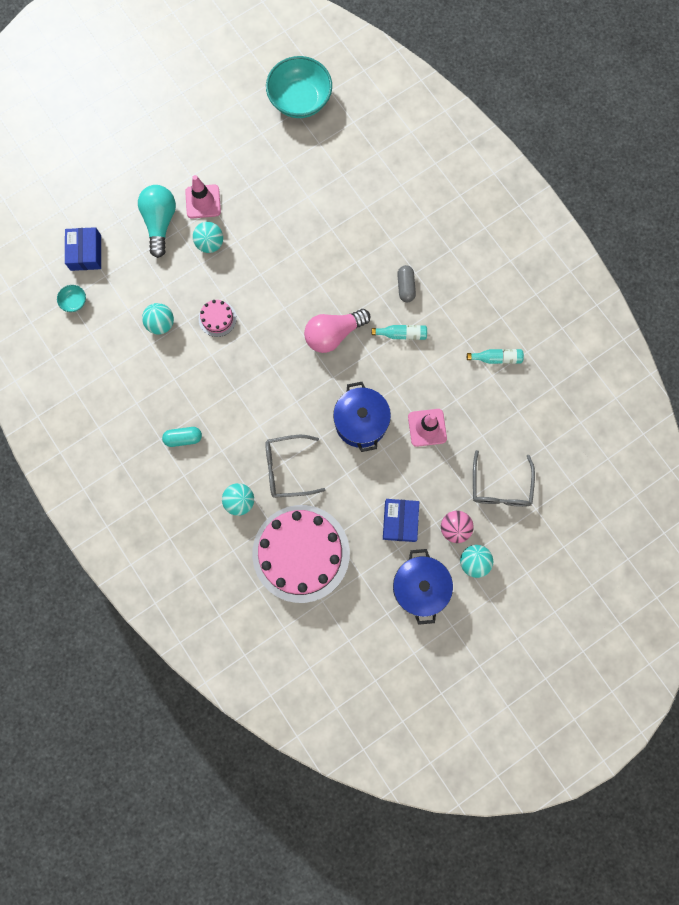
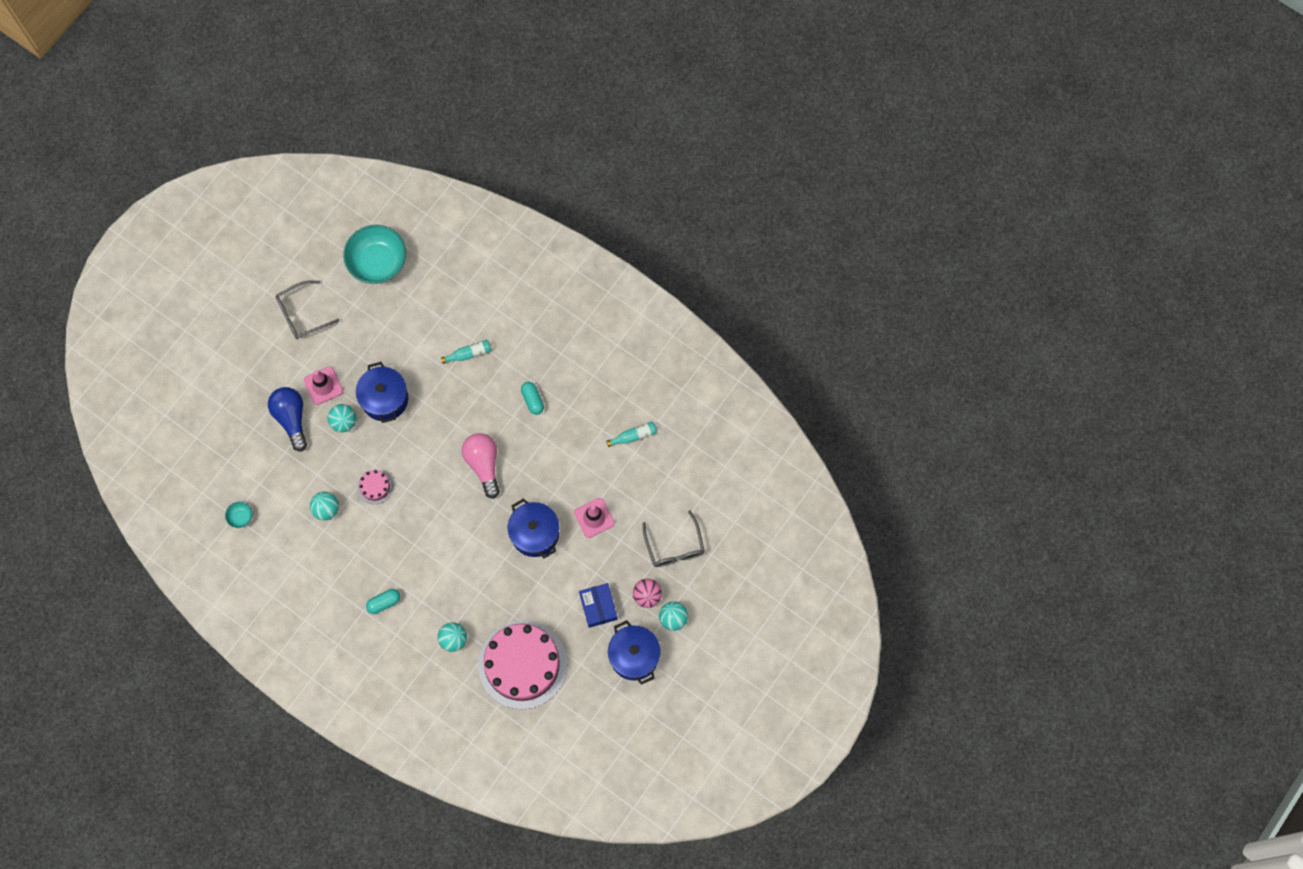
camera: 20 degrees left, 5 degrees down
blue box [65,227,101,271] -> none
turquoise light bulb [138,185,176,258] -> blue light bulb [268,387,307,452]
grey glasses [265,435,325,498] -> grey glasses moved to [275,281,339,339]
pink light bulb [304,309,371,353] -> pink light bulb turned 120 degrees clockwise [462,433,500,499]
turquoise bottle [372,325,427,340] -> turquoise bottle moved to [441,340,491,364]
grey capsule [397,265,416,303] -> turquoise capsule [521,382,544,415]
none -> blue pot [356,362,408,423]

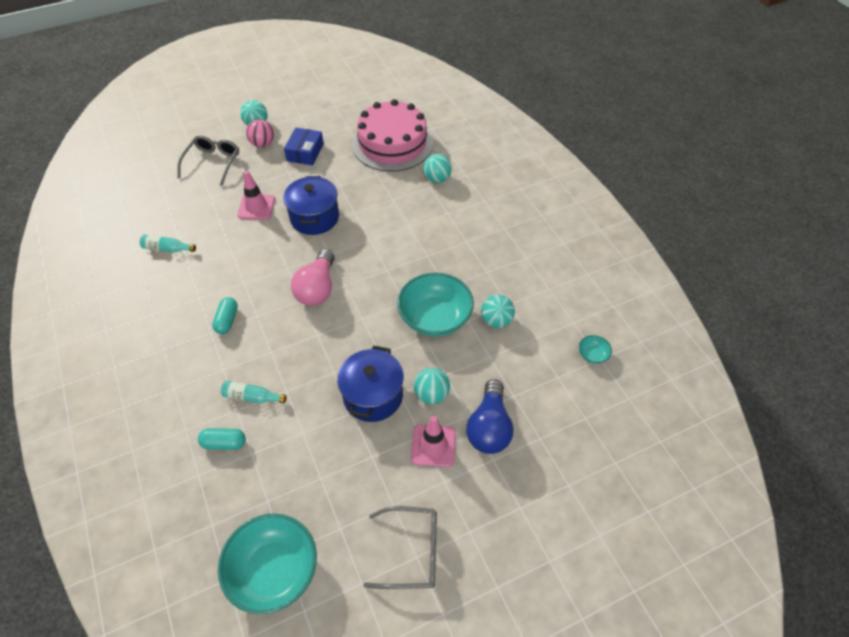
camera: 150 degrees left, 20 degrees down
pink cake [357,470,393,504] -> turquoise bowl [397,273,474,337]
turquoise capsule [366,589,400,614] -> turquoise capsule moved to [198,428,246,450]
blue pot [608,620,661,685] -> none

